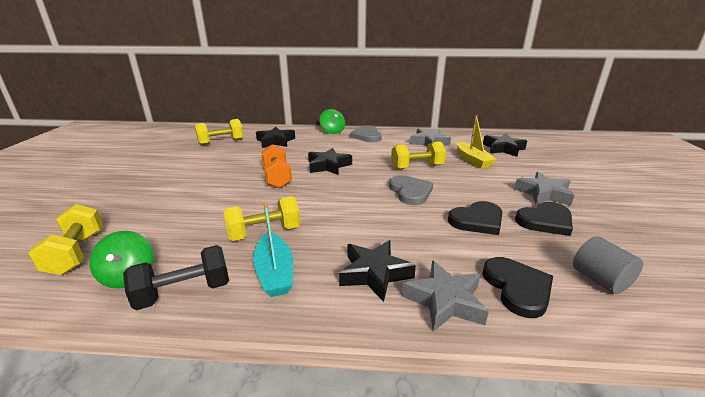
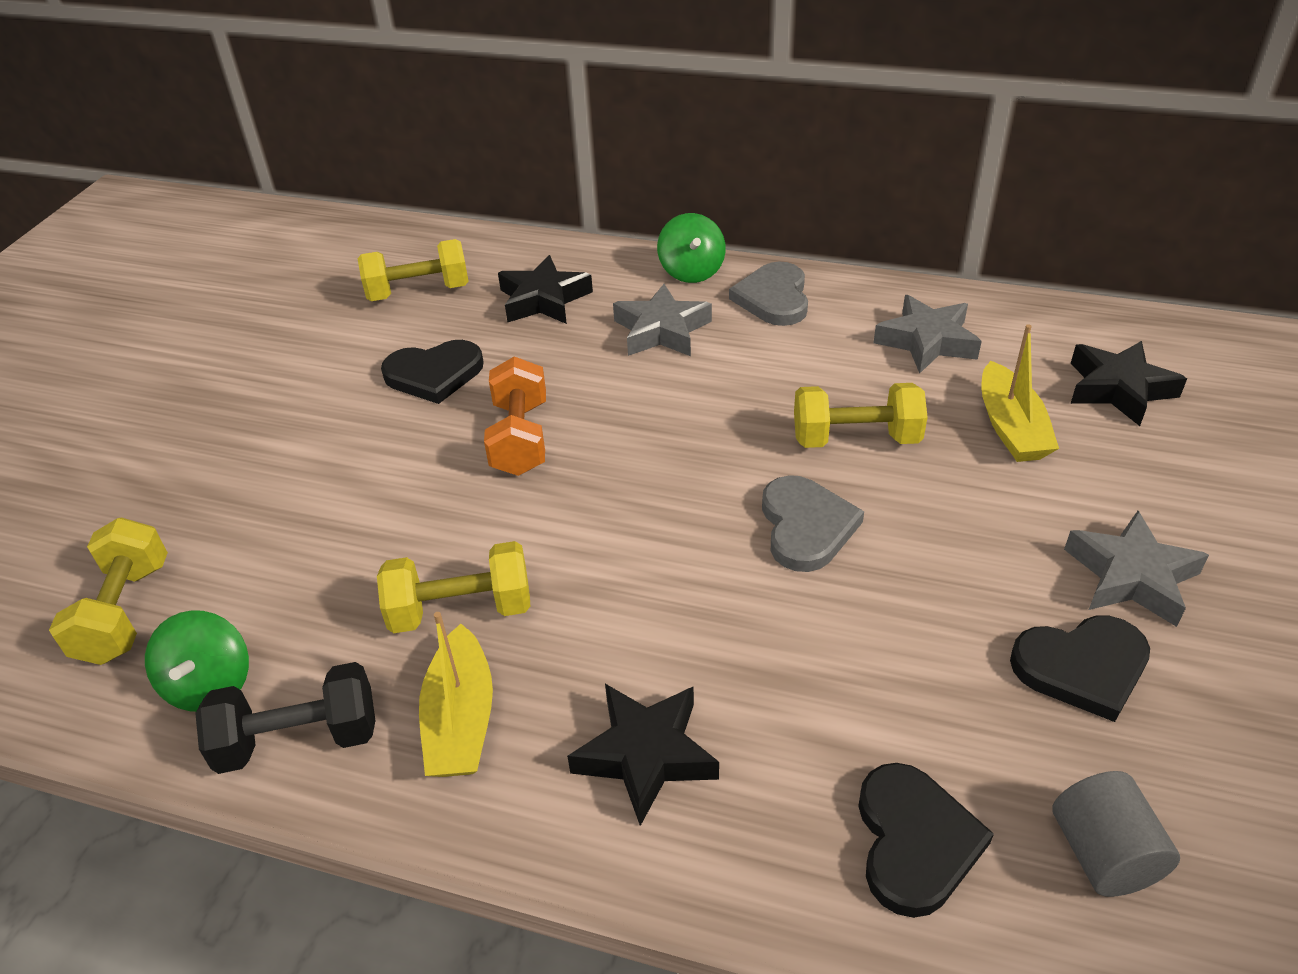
camera: 15 degrees right, 15 degrees up
turquoise boat [253,202,293,297] -> yellow boat [419,612,493,777]
black star [308,148,352,175] -> none
grey star [402,260,489,332] -> grey star moved to [613,284,712,356]
black heart [448,201,502,235] -> black heart moved to [381,340,483,404]

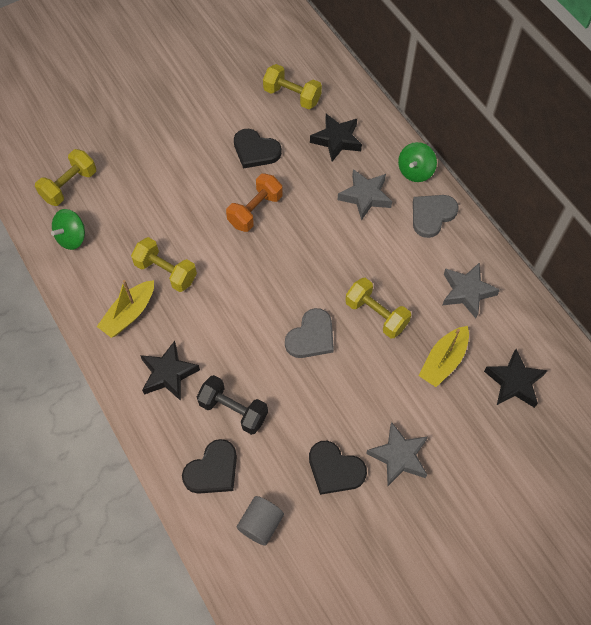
camera: 40 degrees right, 20 degrees up
black dumbbell [195,662,375,774] -> black dumbbell moved to [197,375,268,435]

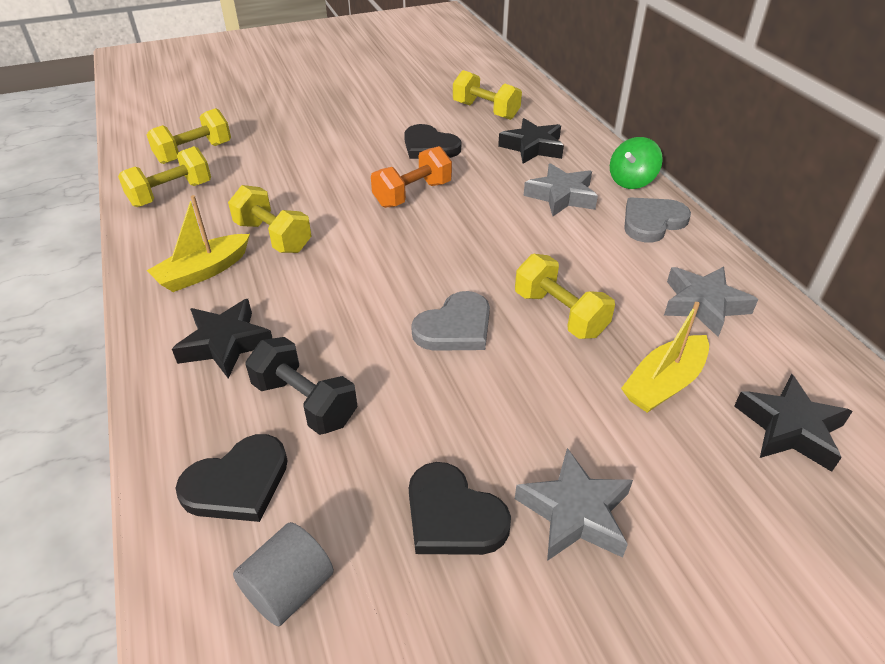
camera: 10 degrees right, 20 degrees down
green spinning top [51,209,85,250] -> yellow dumbbell [118,146,211,207]

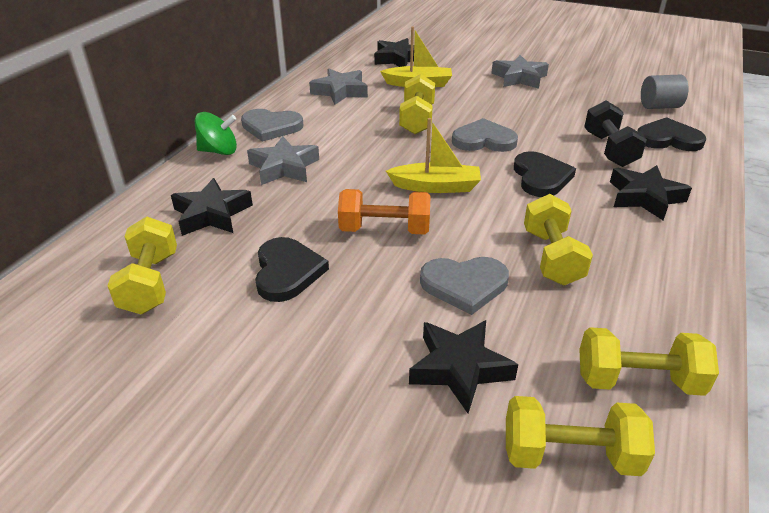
camera: 135 degrees left, 5 degrees down
yellow boat [147,195,250,292] -> yellow boat moved to [386,118,481,193]
black heart [409,462,511,555] -> black heart moved to [514,151,576,197]
none -> black star [409,320,518,414]
none -> grey heart [420,257,509,315]

